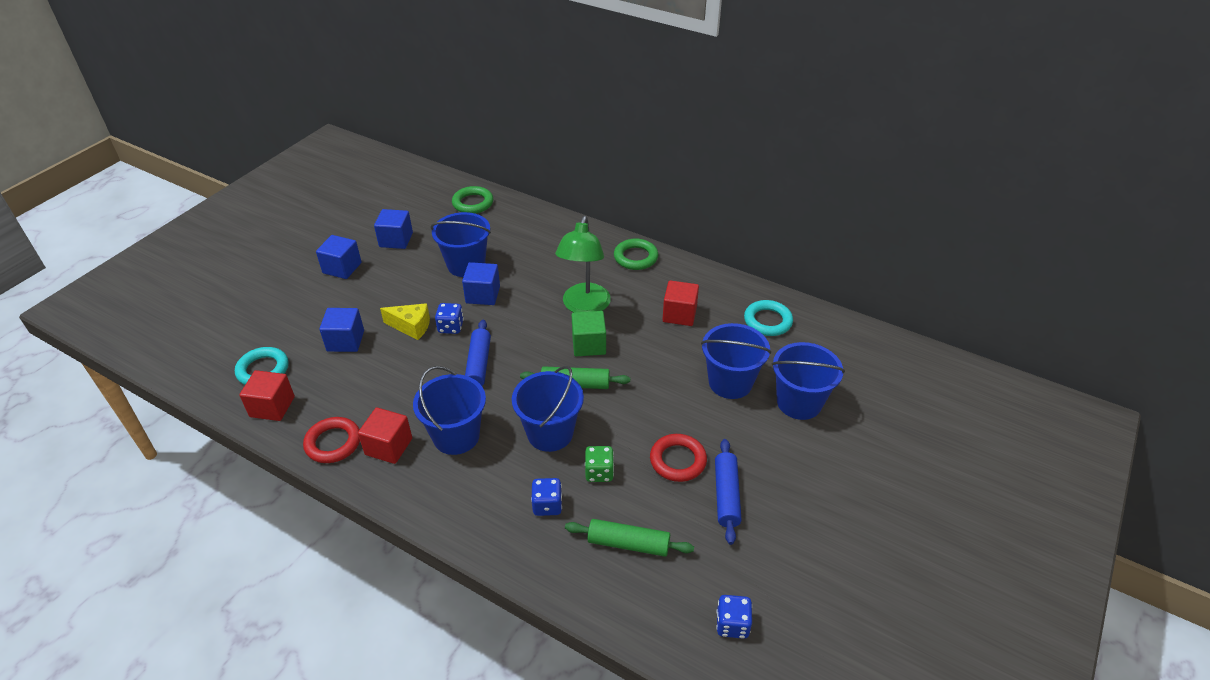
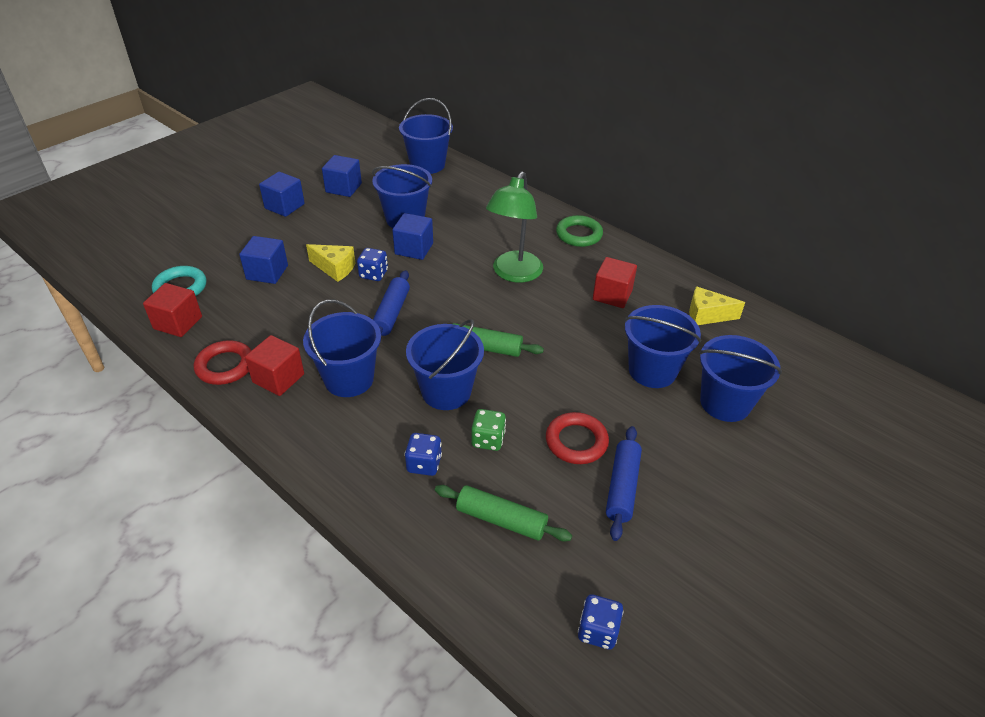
camera: 10 degrees right, 0 degrees up
green ring [452,186,493,214] -> blue bucket [399,98,453,174]
green cube [572,311,606,356] -> none
turquoise ring [744,300,793,336] -> yellow cheese [689,286,745,325]

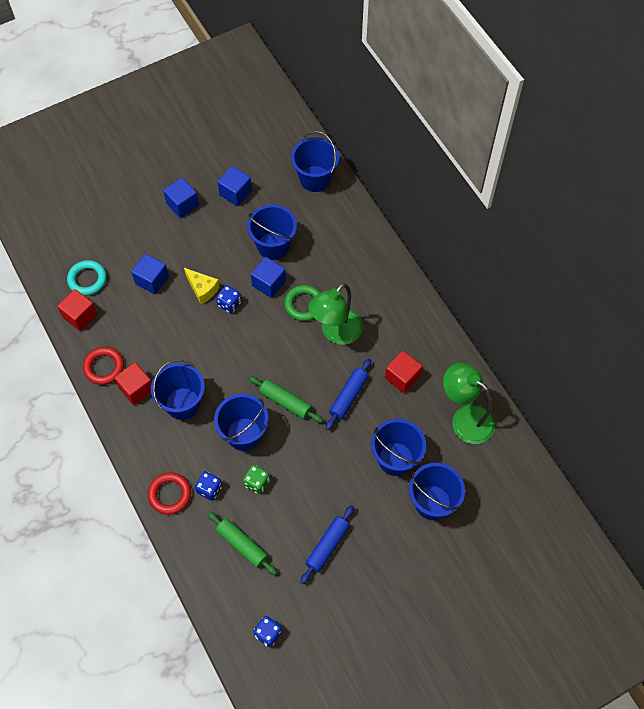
camera: 20 degrees right, 20 degrees up
blue rolling pin [373,270,410,336] -> blue rolling pin moved to [326,359,371,430]
red ring [546,412,609,464] -> red ring moved to [148,473,191,515]
green ring [556,215,603,247] -> green ring moved to [284,285,320,321]
yellow cheese [689,286,745,325] -> green lamp [443,363,495,444]

